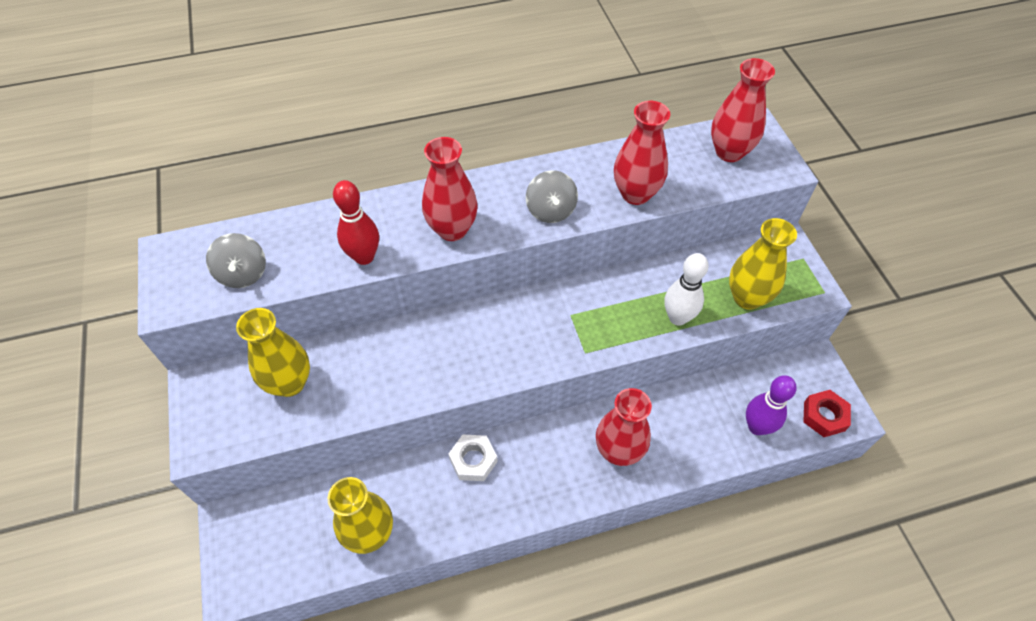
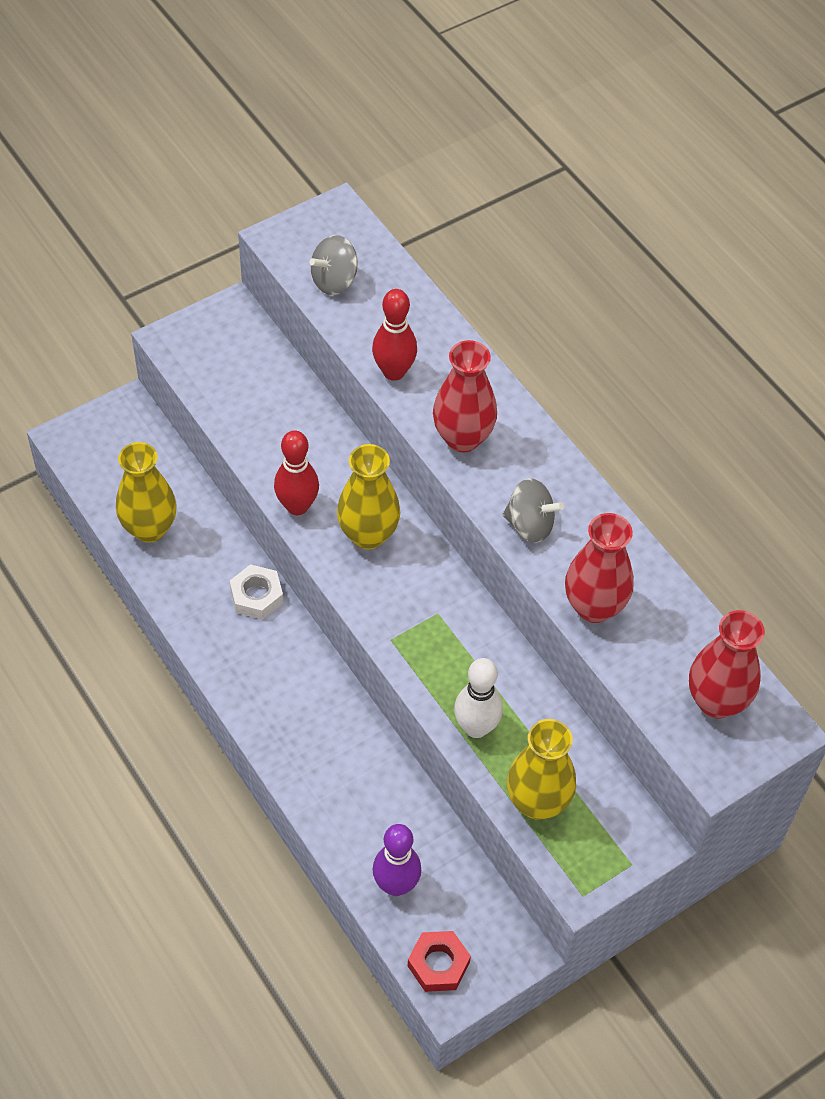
camera: 70 degrees right, 0 degrees up
yellow vase [236,308,310,397] -> yellow vase moved to [337,444,400,550]
grey spinning top [526,170,578,223] -> grey spinning top turned 135 degrees counterclockwise [502,478,564,543]
red vase [596,388,652,466] -> none
none -> red bowling pin [274,430,319,515]

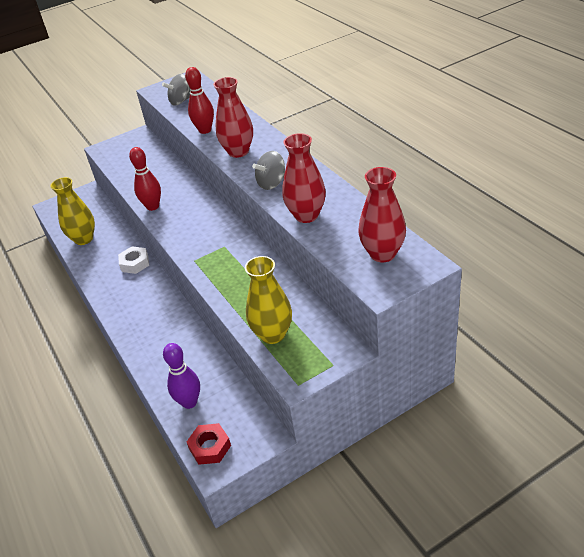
camera: 10 degrees right, 15 degrees down
yellow vase [337,444,400,550] -> none
white bowling pin [454,658,503,738] -> none
grey spinning top [502,478,564,543] -> grey spinning top turned 120 degrees clockwise [252,151,285,190]

